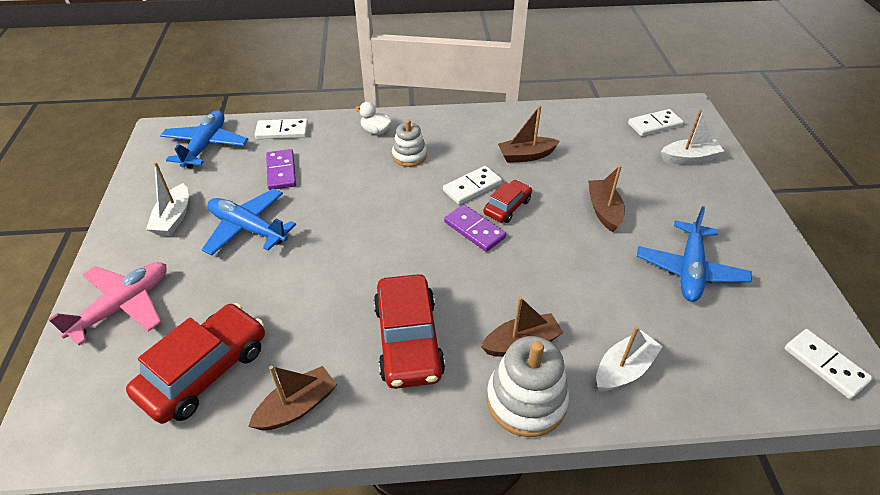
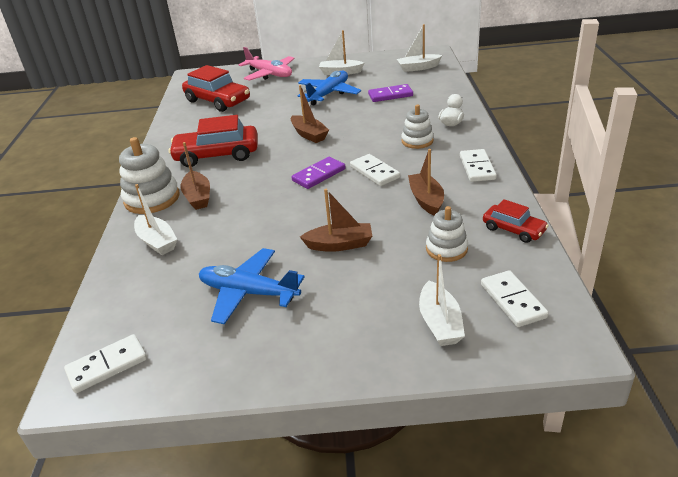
camera: 95 degrees right, 10 degrees down
blue plane [160,110,248,168] -> white boat [397,24,442,72]
brown boat [248,365,337,430] -> brown boat moved to [291,85,329,143]
white domino [255,119,308,139] -> white domino moved to [460,149,497,182]
red car [483,180,532,223] -> red car moved to [483,199,549,243]
none -> white stacking toy [426,206,468,262]

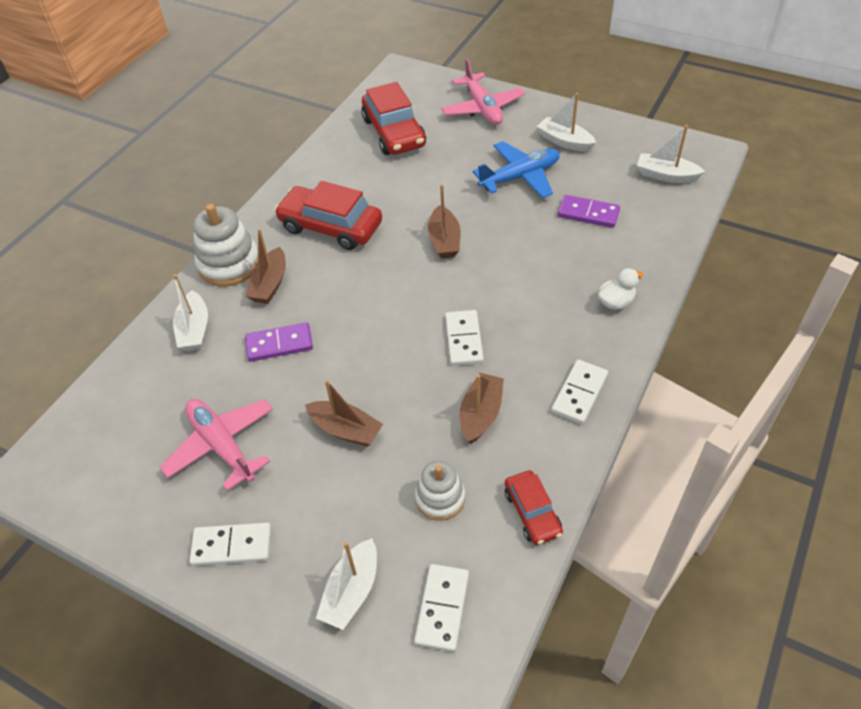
camera: 30 degrees right, 15 degrees up
white domino [64,334,147,393] -> white domino moved to [189,523,271,566]
blue plane [199,248,304,325] -> pink plane [160,399,273,491]
purple domino [292,157,346,189] -> purple domino moved to [245,322,313,362]
white stacking toy [401,104,434,149] -> none

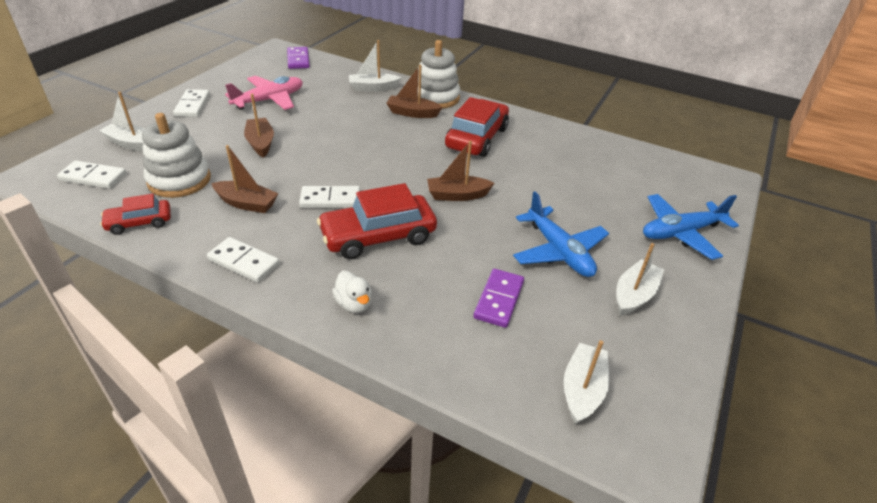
camera: 85 degrees right, 10 degrees down
purple domino [245,322,313,362] -> purple domino moved to [287,47,310,69]
brown boat [305,380,383,447] -> brown boat turned 135 degrees clockwise [244,94,274,158]
red car [362,82,426,155] -> red car moved to [317,183,437,259]
white stacking toy [415,461,465,521] -> white stacking toy [142,113,211,198], size x1.59
pink plane [441,59,525,125] -> blue plane [643,194,739,260]

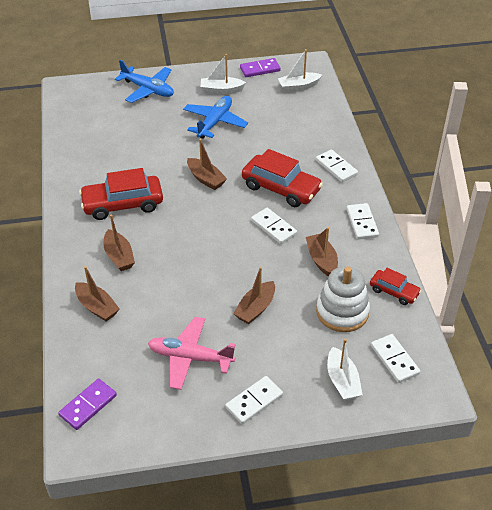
camera: 125 degrees left, 5 degrees up
white duck [332,271,372,313] -> white domino [316,149,358,182]
white boat [349,40,401,92] -> brown boat [75,266,120,321]
white stacking toy [418,40,460,109] -> none
purple domino [473,269,524,328] -> purple domino moved to [240,58,280,77]

